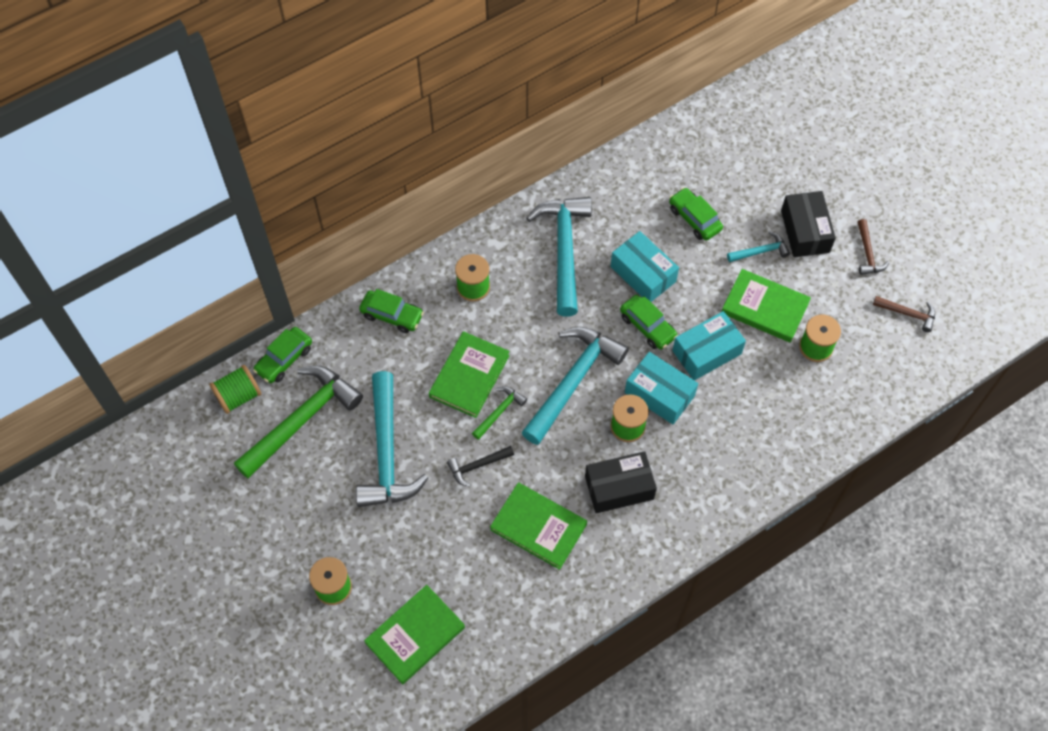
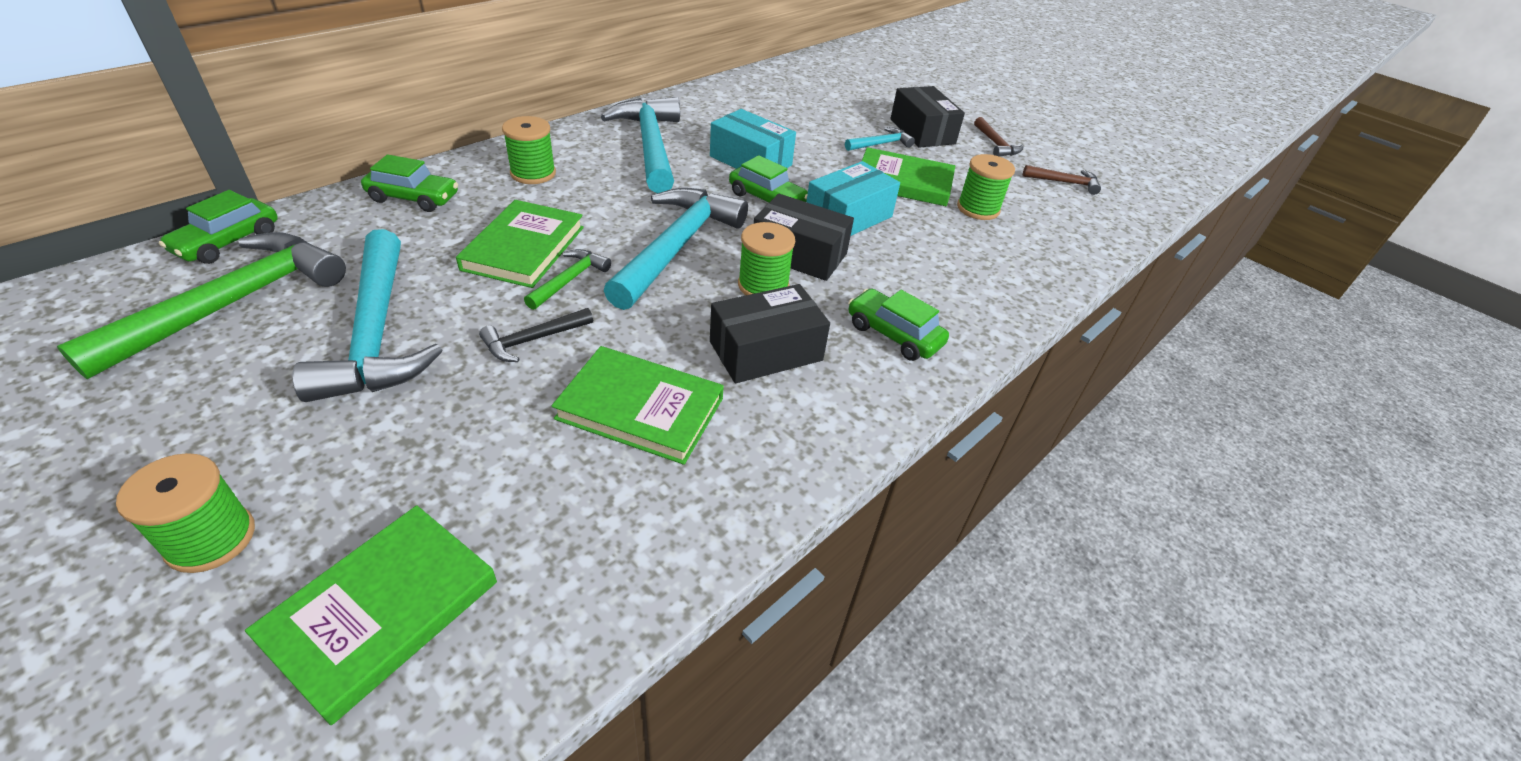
camera: 15 degrees left, 20 degrees down
green spool [209,365,261,414] -> none
turquoise box [625,352,698,424] -> black box [754,194,854,281]
green car [669,187,723,241] -> green car moved to [848,288,949,361]

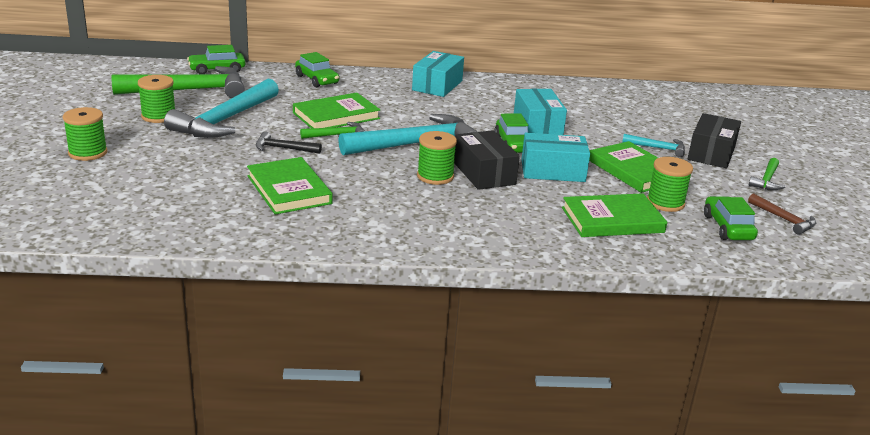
camera: 45 degrees right, 15 degrees down
green book [245,505,497,725] -> green book moved to [562,193,667,237]
green spool [502,116,556,184] -> green spool moved to [138,75,175,123]
turquoise hammer [601,97,680,193] -> none
black box [710,284,830,383] -> none
green car [848,288,949,361] -> green car moved to [704,196,758,240]
brown hammer [974,117,1024,157] -> green hammer [749,158,785,190]
none -> turquoise box [412,51,464,97]

